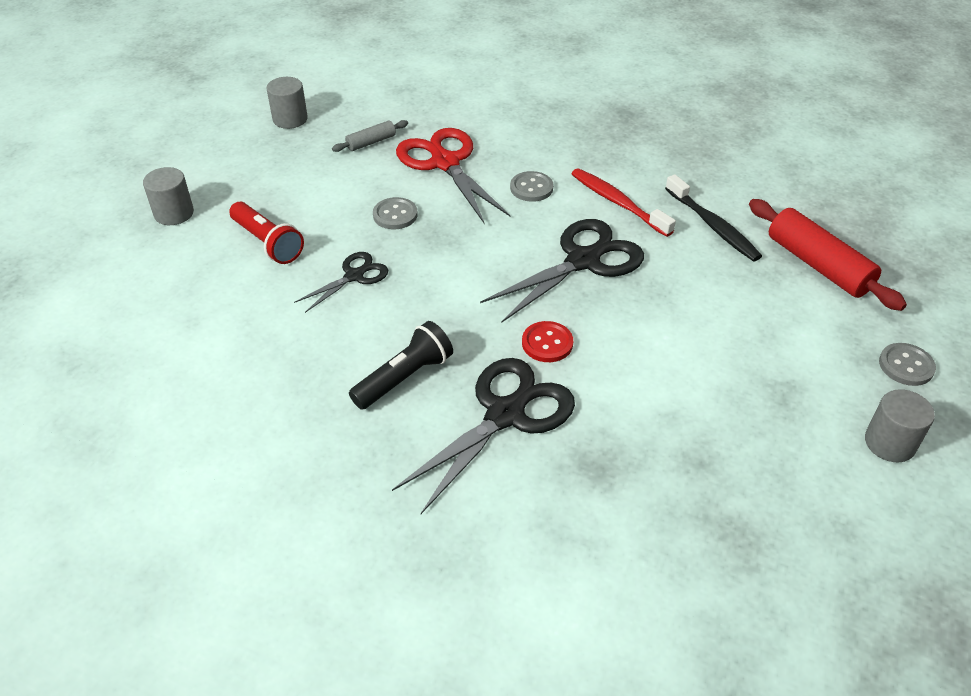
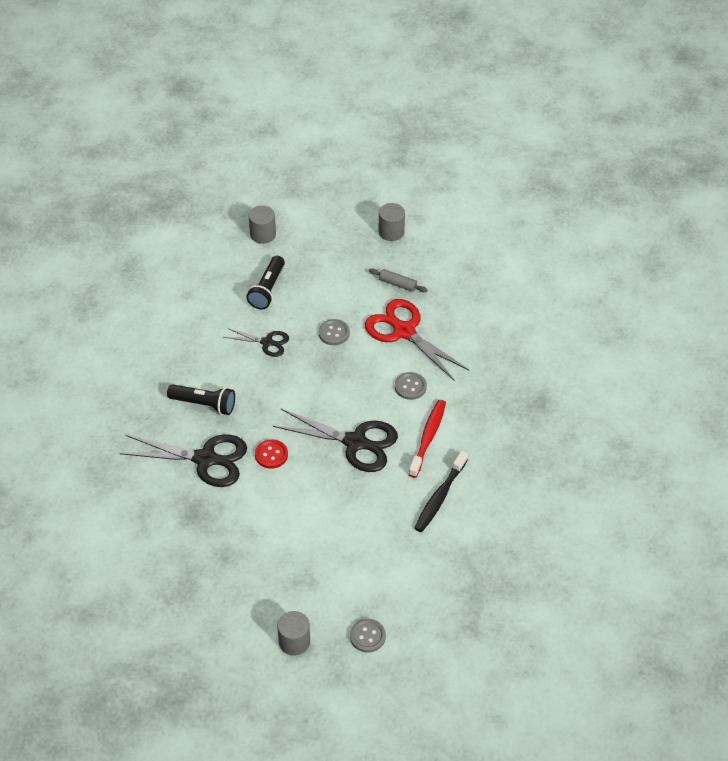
camera: 60 degrees right, 5 degrees up
red flashlight [229,202,304,264] -> black flashlight [246,256,285,309]
red scissors [396,128,510,223] -> red scissors turned 75 degrees counterclockwise [365,299,469,381]
red rolling pin [749,199,907,311] -> none

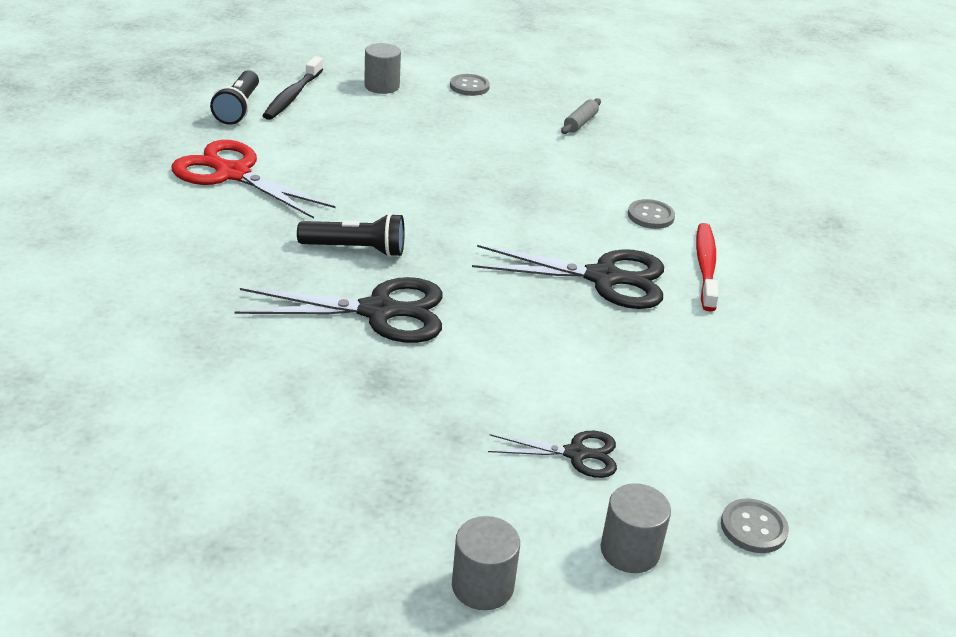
camera: 15 degrees left, 15 degrees down
black scissors [224,328,289,357] -> black scissors moved to [488,431,617,478]
black flashlight [246,256,285,309] -> black flashlight moved to [210,70,259,125]
red button [255,439,288,469] -> none
grey button [319,319,350,345] -> grey button moved to [450,74,490,96]
red scissors [365,299,469,381] -> red scissors moved to [171,140,335,219]
grey rolling pin [369,269,428,292] -> grey rolling pin turned 75 degrees counterclockwise [561,98,601,134]
grey cylinder [379,203,405,241] -> grey cylinder moved to [452,516,520,610]
black toothbrush [415,451,468,532] -> black toothbrush moved to [262,56,323,120]

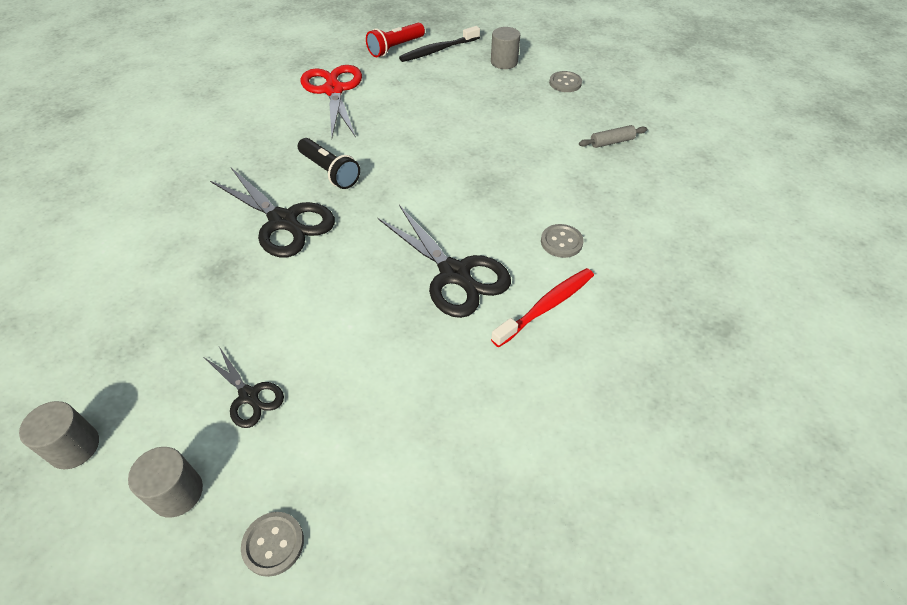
camera: 45 degrees right, 15 degrees up
black flashlight [210,70,259,125] -> red flashlight [366,23,425,57]

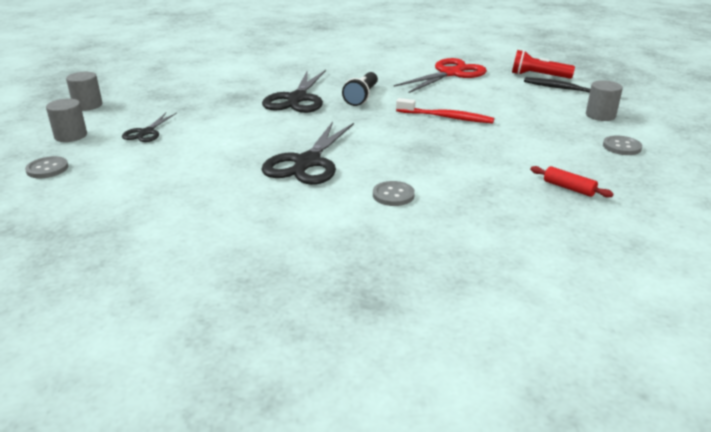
camera: 60 degrees right, 20 degrees down
red toothbrush [491,268,594,347] -> red toothbrush moved to [396,98,494,123]
grey rolling pin [579,125,647,148] -> red rolling pin [530,166,614,198]

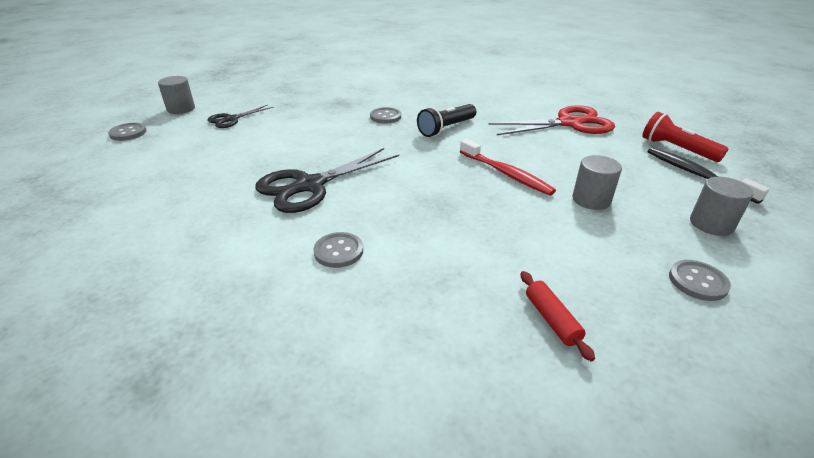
camera: 30 degrees right, 5 degrees up
grey cylinder [66,72,102,111] -> grey cylinder moved to [573,155,622,210]
black scissors [262,70,326,113] -> grey button [370,107,401,124]

